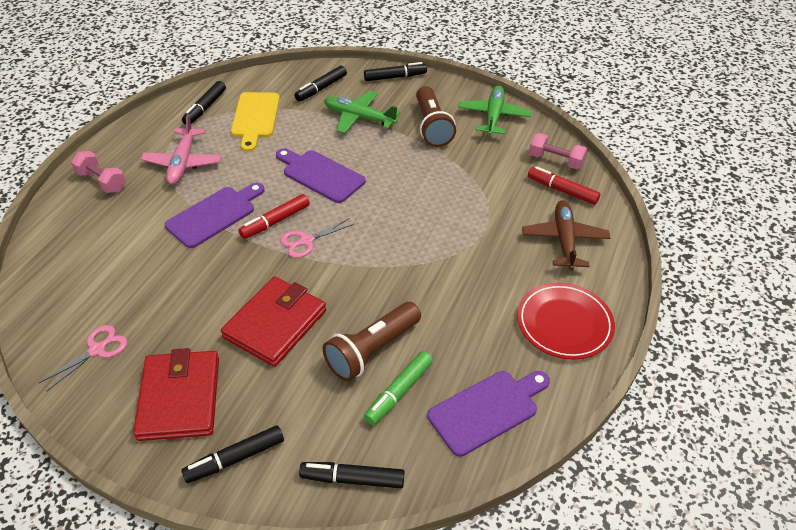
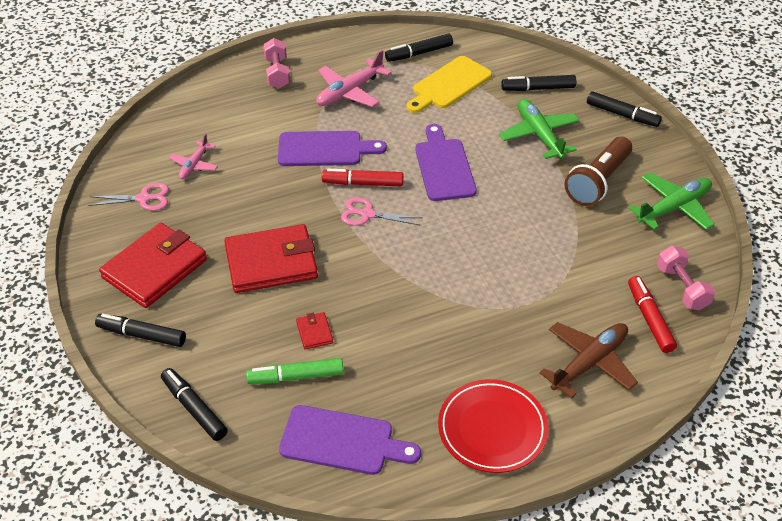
camera: 45 degrees right, 0 degrees up
brown flashlight [323,302,421,381] -> red wallet [296,312,333,349]
none -> pink plane [169,134,218,179]

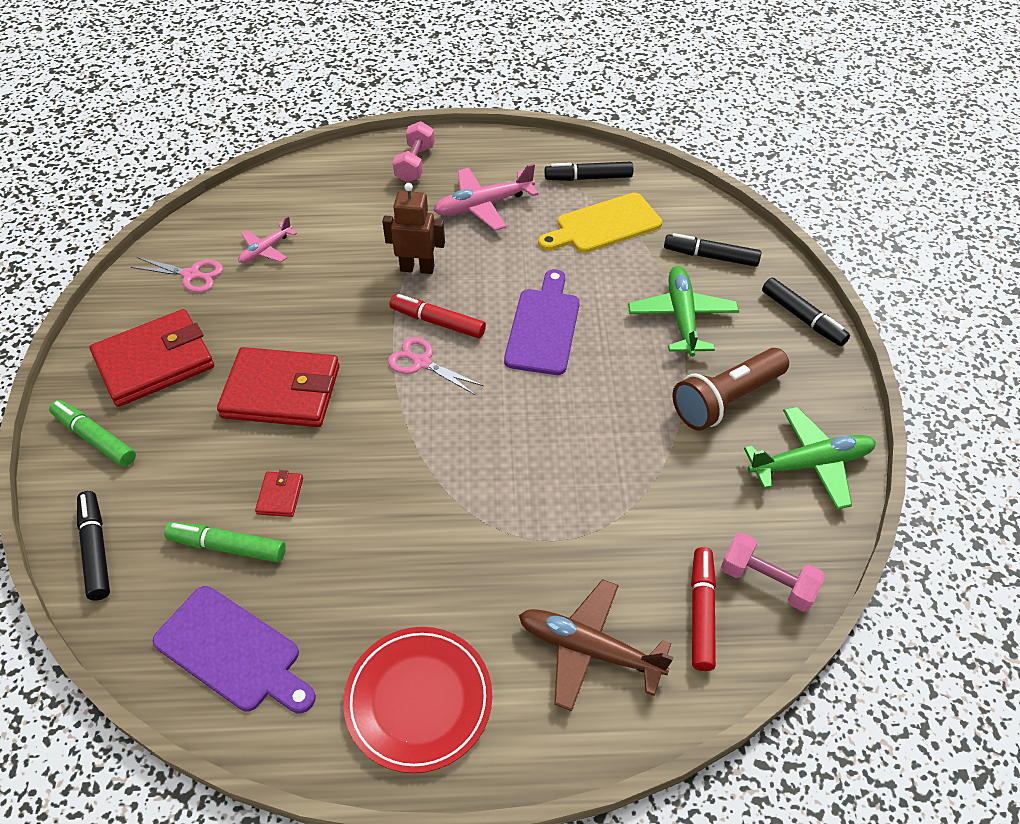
camera: 20 degrees right, 5 degrees up
black marker [95,314,186,347] -> green marker [49,400,136,467]
purple cutting board [278,131,387,166] -> brown robot [382,183,445,274]
brown plane [540,322,638,398] -> brown plane turned 135 degrees counterclockwise [519,579,674,711]
pink dumbbell [657,246,715,310] -> pink dumbbell turned 60 degrees counterclockwise [721,532,825,612]

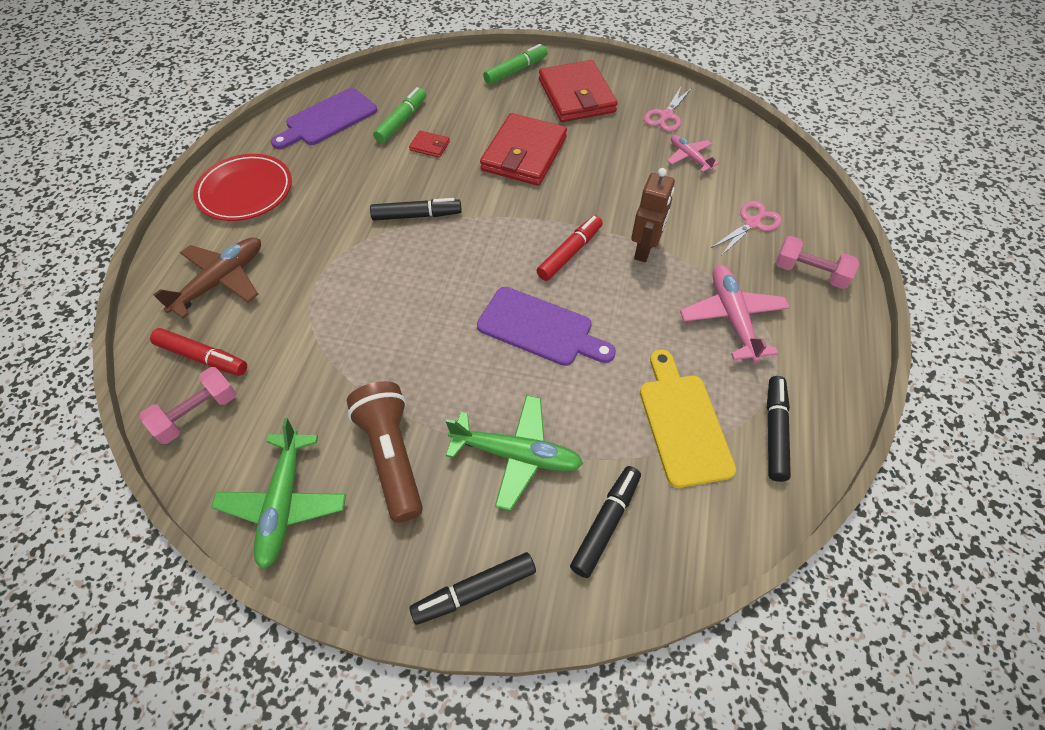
camera: 105 degrees right, 5 degrees up
black marker [77,491,110,601] -> black marker moved to [370,198,462,221]
pink scissors [388,337,483,395] -> pink scissors moved to [711,201,782,256]

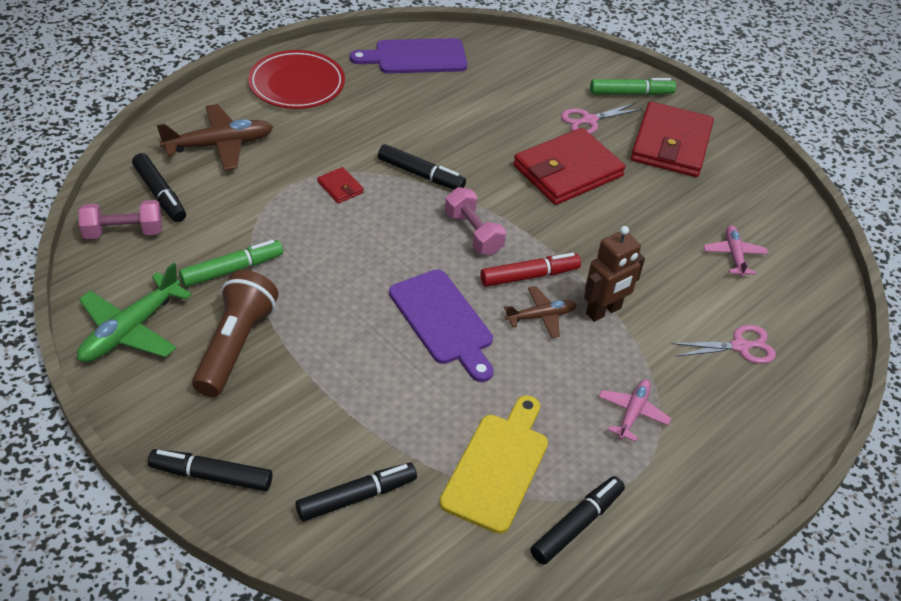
camera: 30 degrees right, 10 degrees down
red marker [150,328,247,376] -> black marker [132,153,186,222]
green marker [373,87,426,143] -> green marker moved to [179,240,283,287]
red wallet [409,131,450,158] -> red wallet moved to [317,167,364,203]
green plane [445,395,583,511] -> none
pink scissors [644,85,692,132] -> pink scissors moved to [561,103,642,134]
pink plane [680,265,790,363] -> pink plane [599,379,672,442], size x0.60
pink dumbbell [775,236,859,289] -> pink dumbbell moved to [445,187,506,255]
none -> brown plane [504,286,577,338]

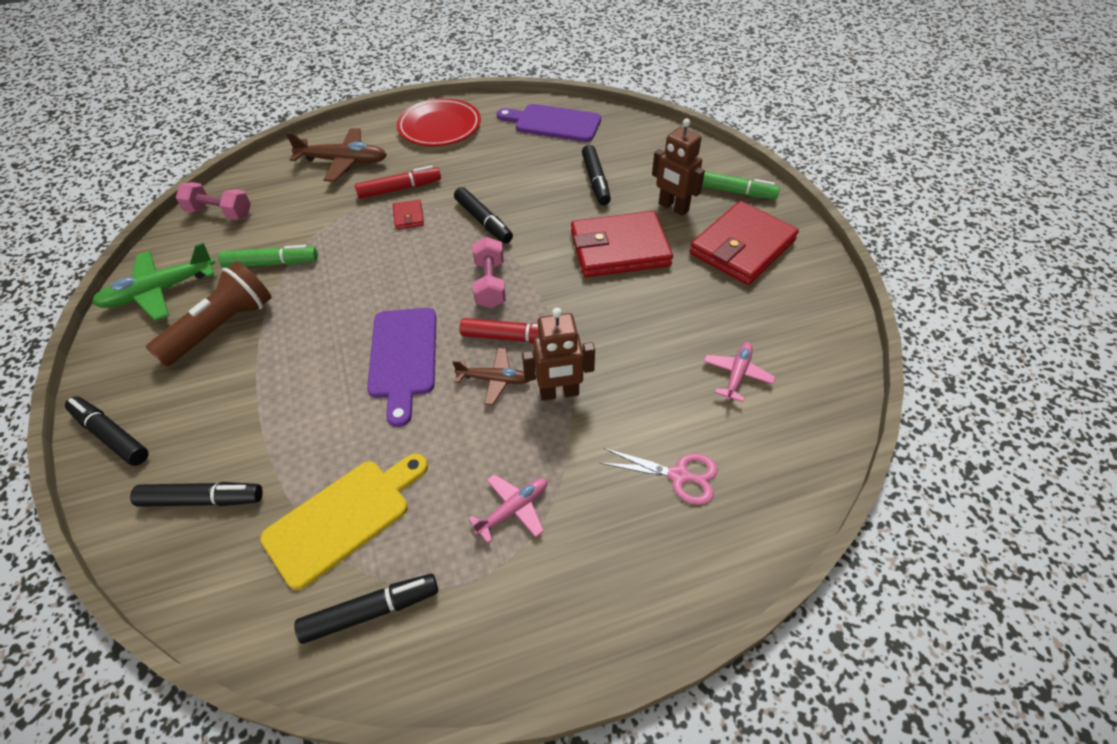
camera: 30 degrees right, 5 degrees up
black marker [132,153,186,222] -> black marker moved to [582,145,611,205]
pink scissors [561,103,642,134] -> brown robot [652,119,705,216]
none -> red marker [355,165,441,199]

